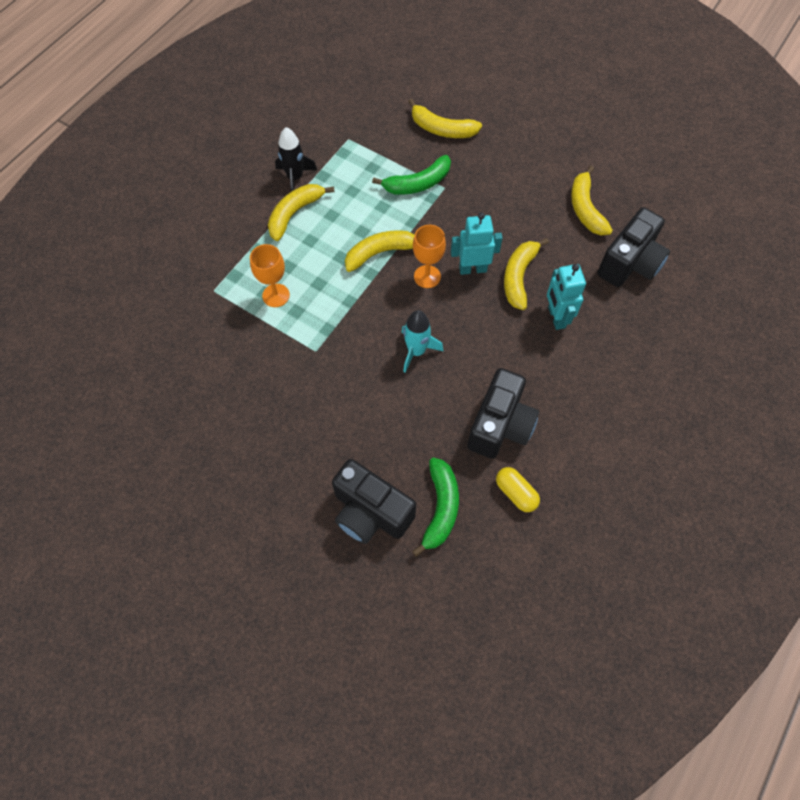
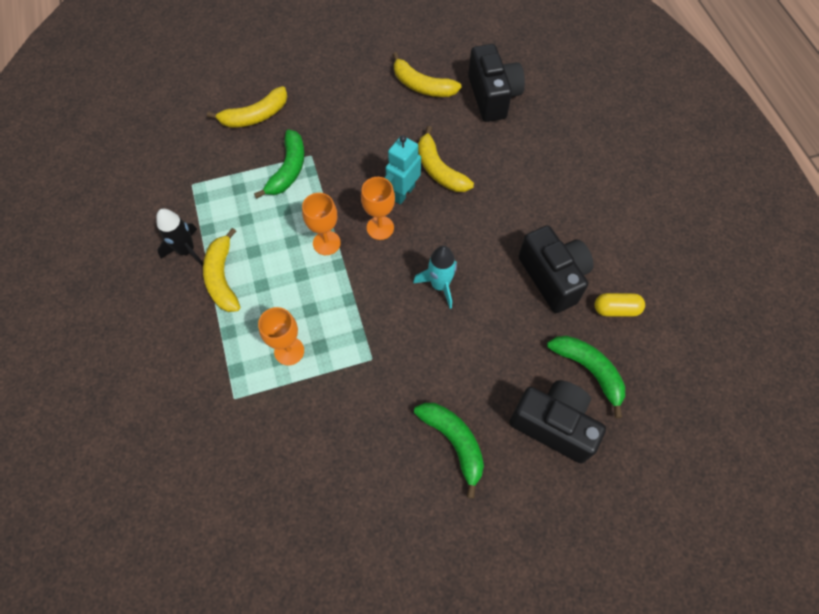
camera: 50 degrees left, 0 degrees up
black camera [332,459,416,544] -> black camera turned 135 degrees counterclockwise [509,380,606,463]
yellow banana [345,230,415,272] -> orange goblet [302,193,341,255]
turquoise robot [547,264,586,330] -> none
none -> green banana [414,403,484,499]

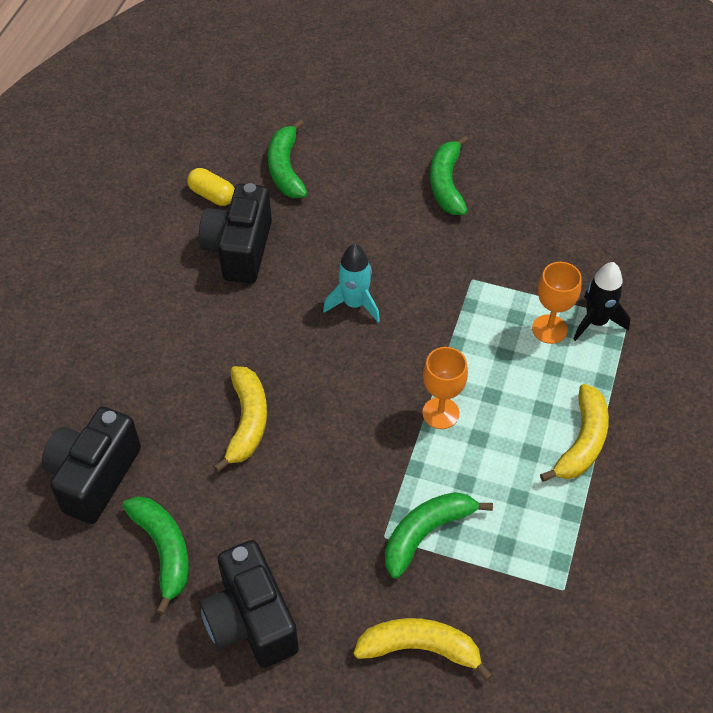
camera: 145 degrees left, 10 degrees down
black rocket [156,209,203,267] -> black rocket moved to [574,262,630,341]
orange goblet [361,177,395,240] -> none
turquoise robot [384,135,421,205] -> none
yellow banana [393,52,462,97] -> green banana [122,496,189,615]
black camera [509,380,606,463] -> black camera moved to [199,540,299,668]

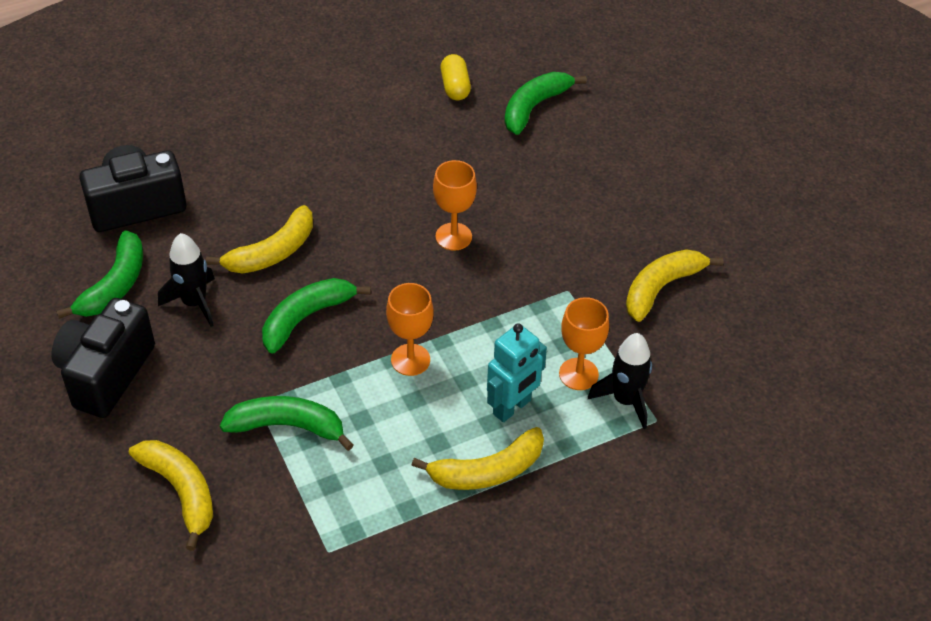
camera: 45 degrees right, 5 degrees down
black camera [199,183,272,283] -> none
turquoise rocket [323,244,380,322] -> orange goblet [433,160,477,251]
green banana [430,135,468,215] -> green banana moved to [262,278,371,354]
none -> black rocket [158,233,215,327]
none -> turquoise robot [487,323,547,422]
none -> yellow banana [626,249,724,322]

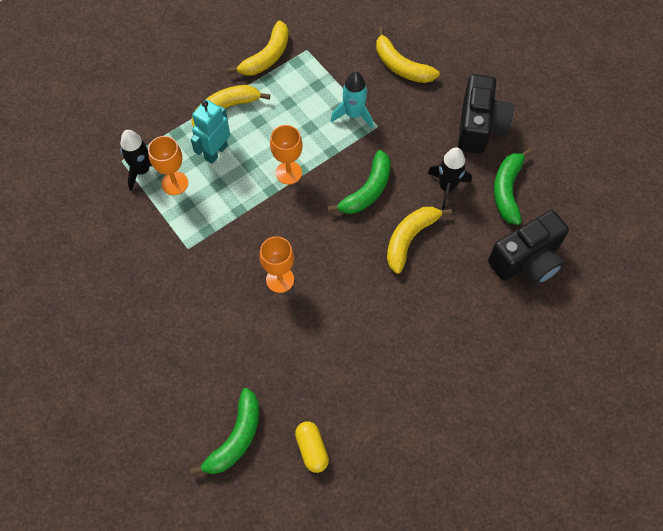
camera: 170 degrees right, 15 degrees up
green banana [220,396,354,451] -> turquoise rocket [331,71,373,128]
yellow banana [626,249,724,322] -> yellow banana moved to [228,20,289,75]

